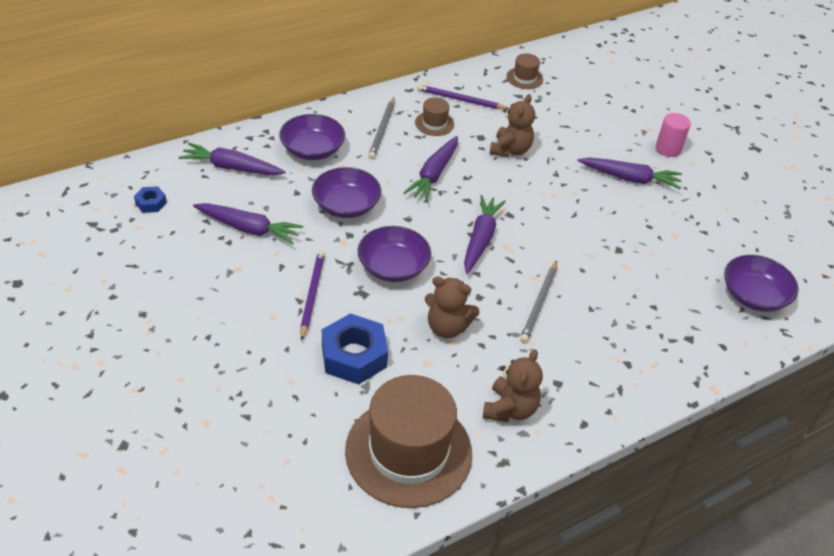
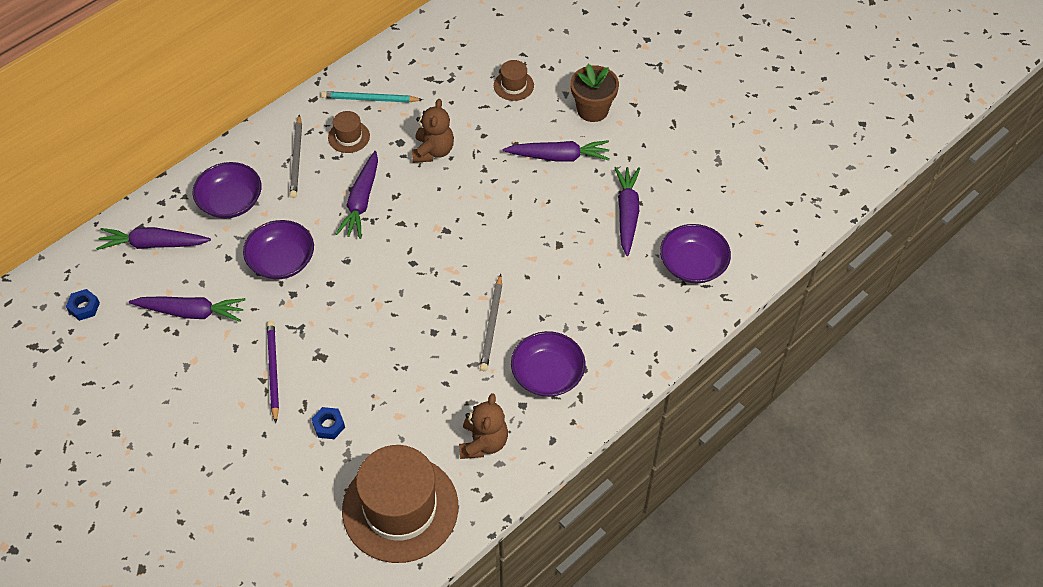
camera: 10 degrees left, 10 degrees up
blue nut [322,313,388,384] -> blue nut [312,407,345,439], size x0.49
purple bowl [358,226,431,282] -> purple bowl moved to [511,331,586,397]
purple pencil [417,84,509,109] -> turquoise pencil [321,91,423,103]
brown teddy bear [425,276,480,338] -> none
purple carrot [464,195,506,274] -> purple carrot moved to [614,167,640,256]
brown hat [507,53,543,89] -> brown hat moved to [494,60,534,101]
pink cylinder [656,113,691,157] -> brown flower pot [571,64,619,122]

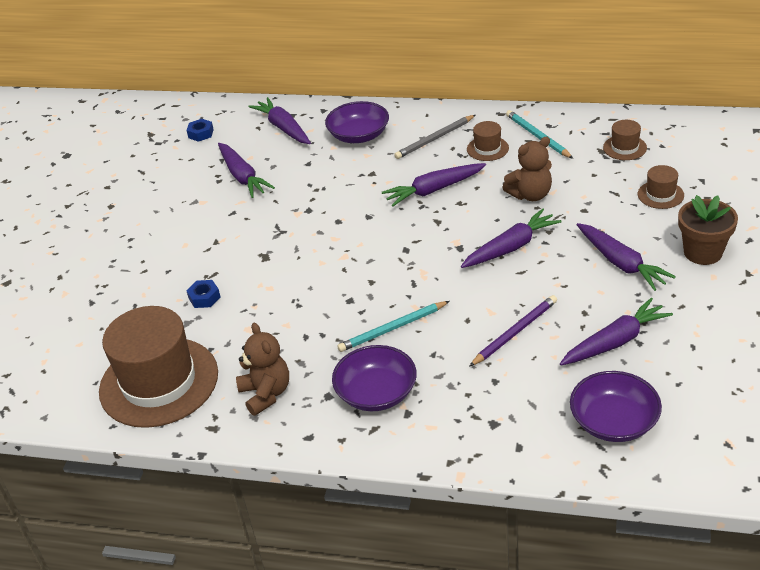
camera: 60 degrees right, 15 degrees down
purple bowl [243,220,314,279] -> none
purple pencil [267,321,279,423] -> purple pencil moved to [469,295,557,367]
brown teddy bear [459,393,508,459] -> brown teddy bear turned 90 degrees counterclockwise [236,323,289,416]
grey pencil [480,274,502,371] -> turquoise pencil [337,301,450,352]
none -> purple carrot [461,209,562,268]
none -> brown hat [603,120,647,160]

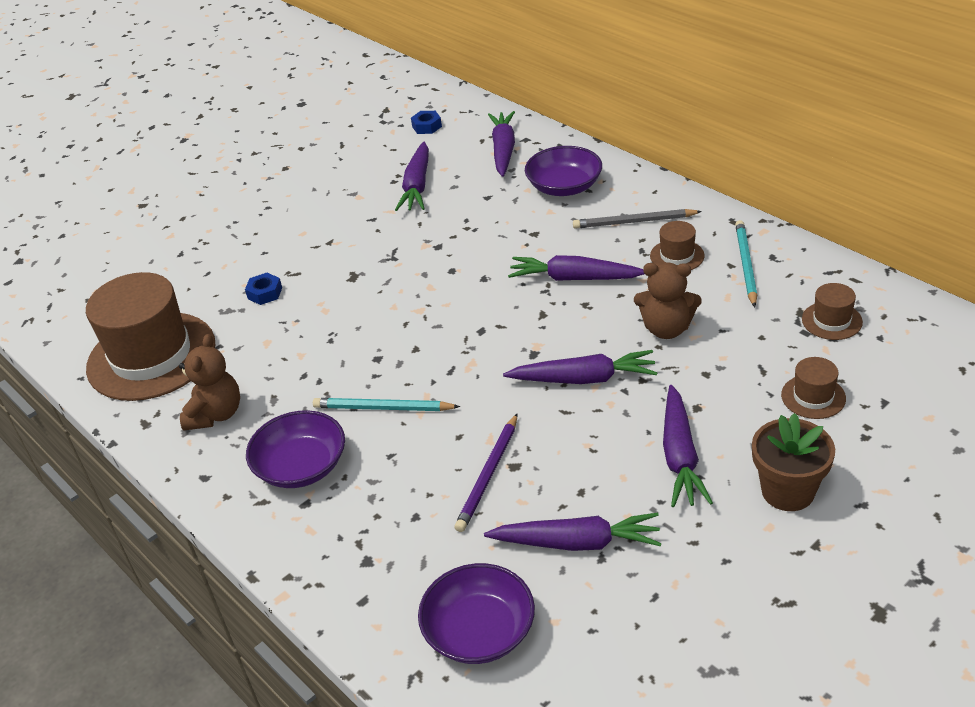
camera: 35 degrees right, 0 degrees up
purple pencil [469,295,557,367] -> purple pencil turned 120 degrees clockwise [454,414,517,532]

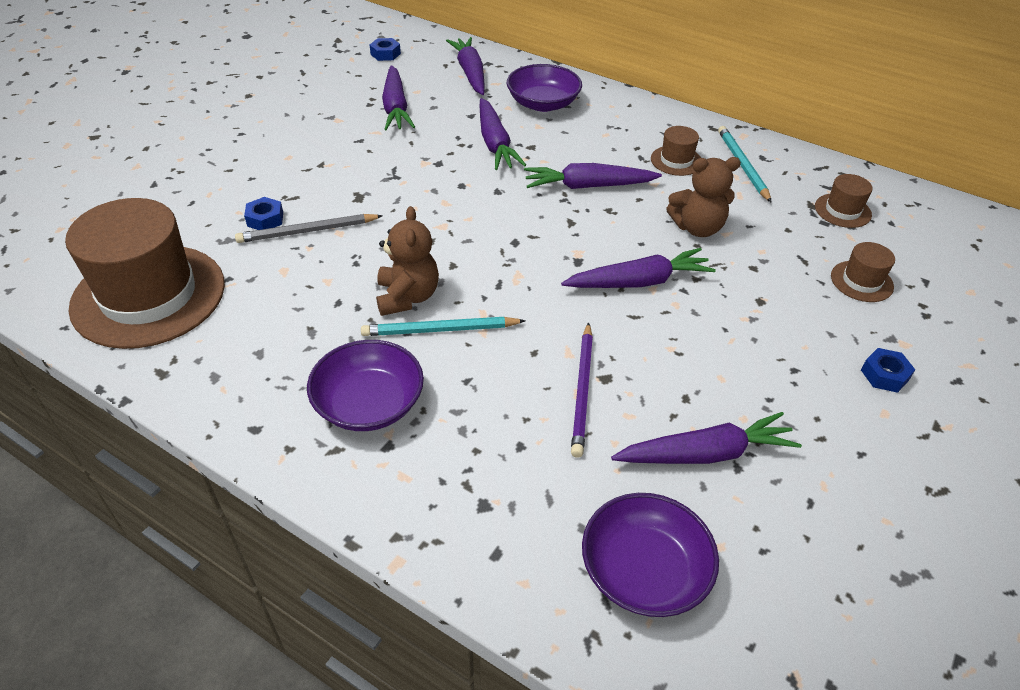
camera: 20 degrees left, 5 degrees up
brown teddy bear [179,334,240,431] -> brown teddy bear moved to [376,206,439,316]
grey pencil [573,209,702,229] -> grey pencil moved to [235,214,383,243]
purple carrot [663,385,713,507] -> purple carrot moved to [480,98,526,170]
brown flower pot [752,413,835,511] -> blue nut [861,348,915,393]

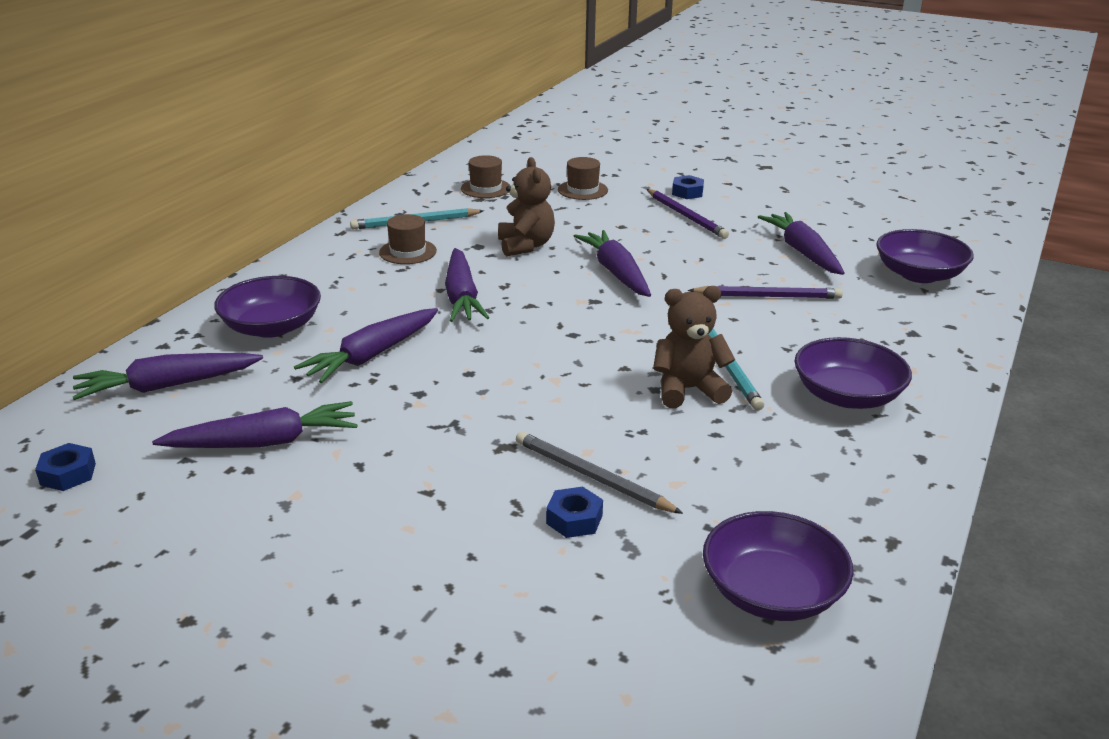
camera: 95 degrees left, 15 degrees down
brown hat [65,198,225,349] -> purple bowl [703,511,854,621]
grey pencil [235,214,383,243] -> grey pencil turned 150 degrees clockwise [516,431,683,514]
purple carrot [480,98,526,170] -> purple carrot turned 150 degrees clockwise [294,308,438,383]
none -> purple pencil [647,189,729,239]

